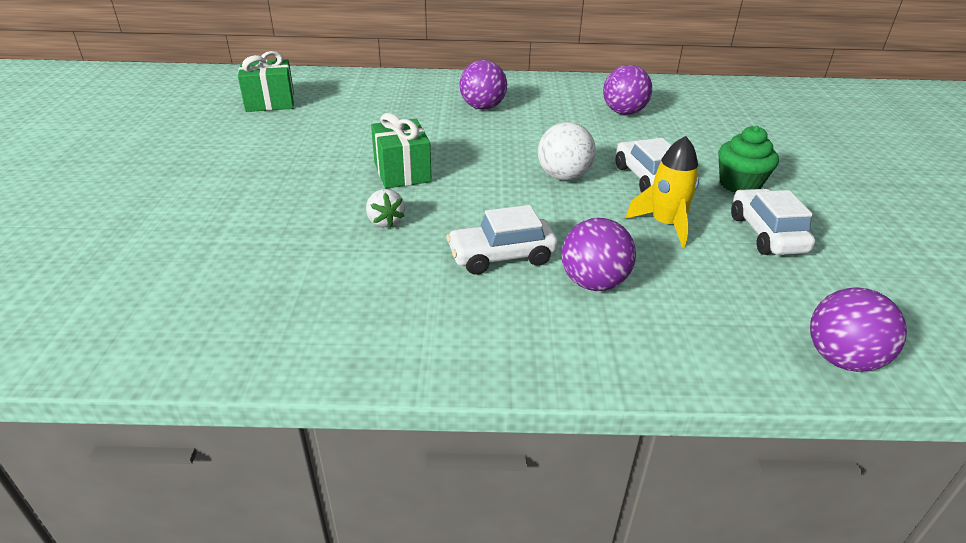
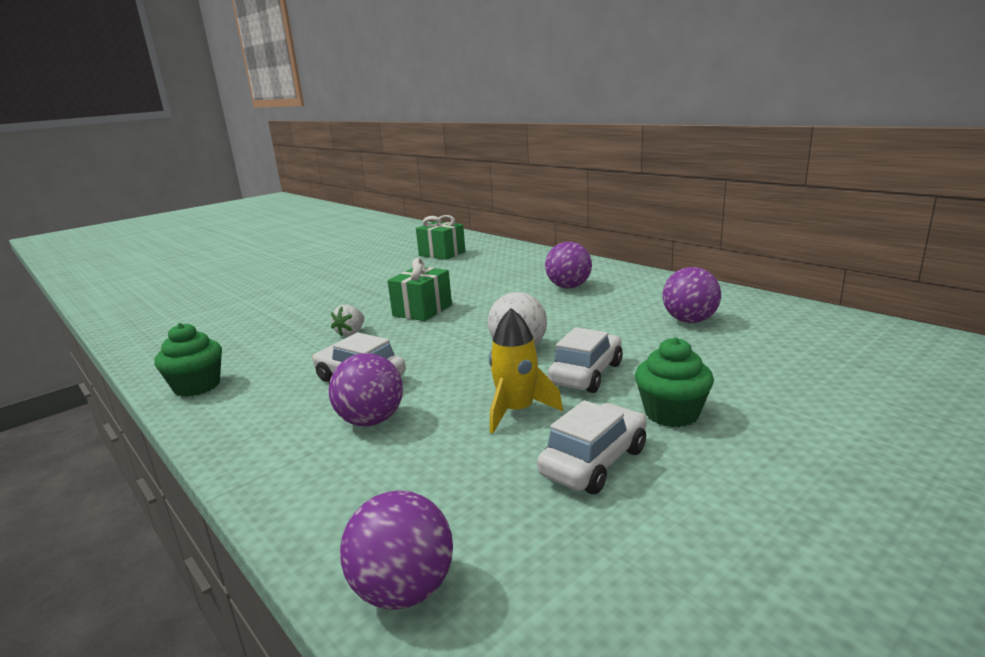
camera: 50 degrees right, 15 degrees down
none -> green cupcake [154,323,222,397]

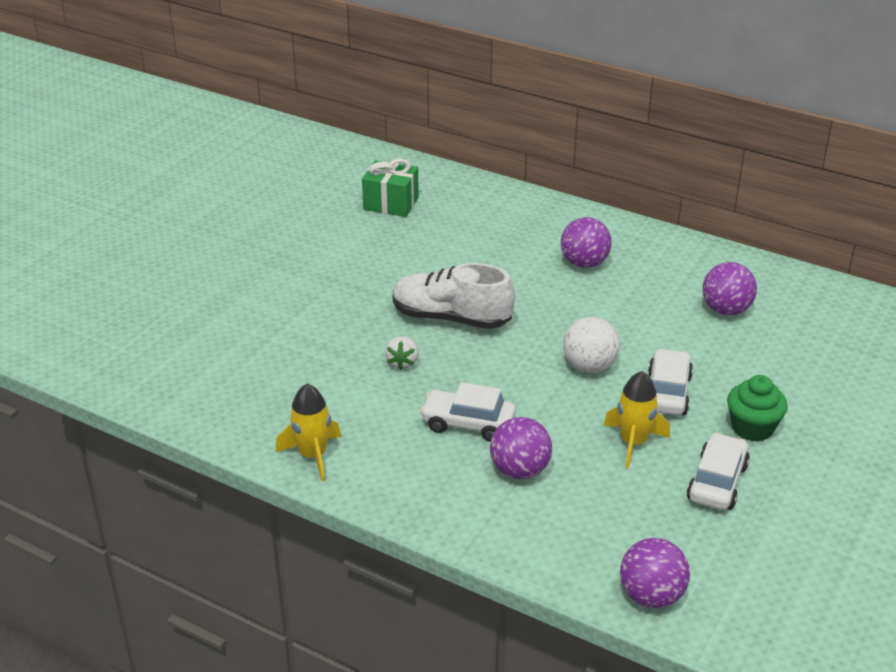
camera: 20 degrees left, 15 degrees up
green cupcake [154,323,222,397] -> yellow rocket [276,384,341,481]
green gift [388,258,452,321] -> white shoe [393,263,515,329]

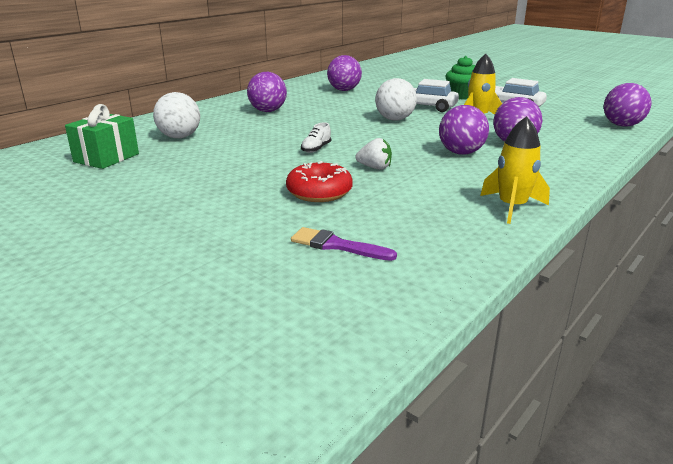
camera: 80 degrees left, 10 degrees down
white shoe [393,263,515,329] -> white shoe [301,122,331,153], size x0.41
white car [420,382,516,442] -> purple ball [439,105,489,155]
none -> white ball [153,92,200,138]
none -> red donut [286,161,353,202]
none -> purple brush [291,227,397,261]

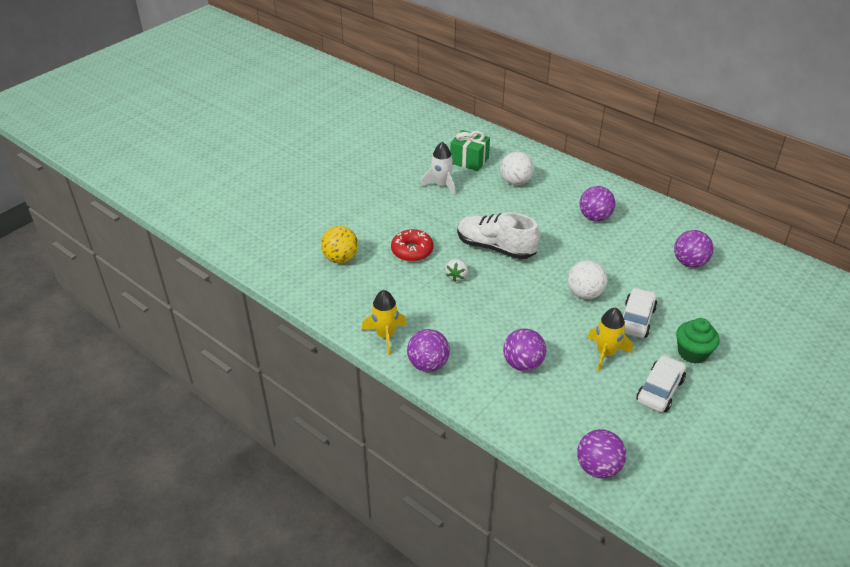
camera: 90 degrees right, 15 degrees up
purple brush [291,227,397,261] -> yellow ball [321,226,358,263]
white shoe [301,122,331,153] -> white shoe [457,212,540,260], size x2.45
purple ball [439,105,489,155] -> purple ball moved to [407,329,450,372]
none -> white rocket [421,142,455,196]

